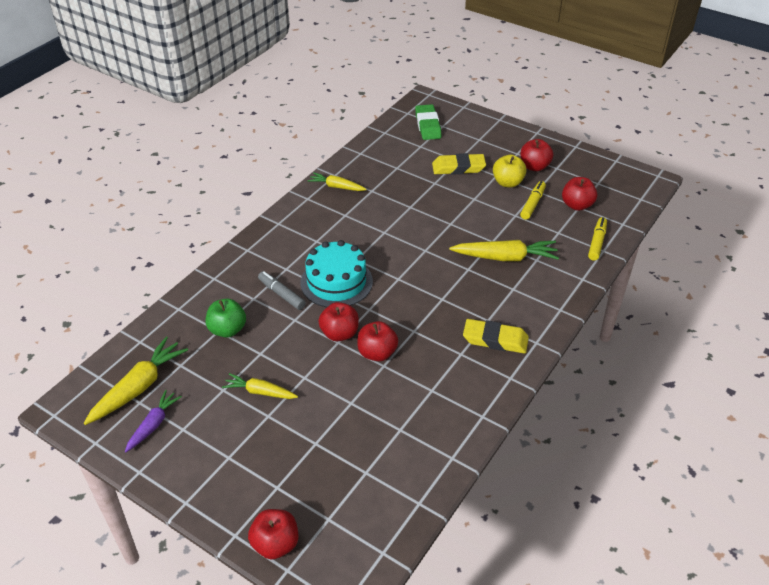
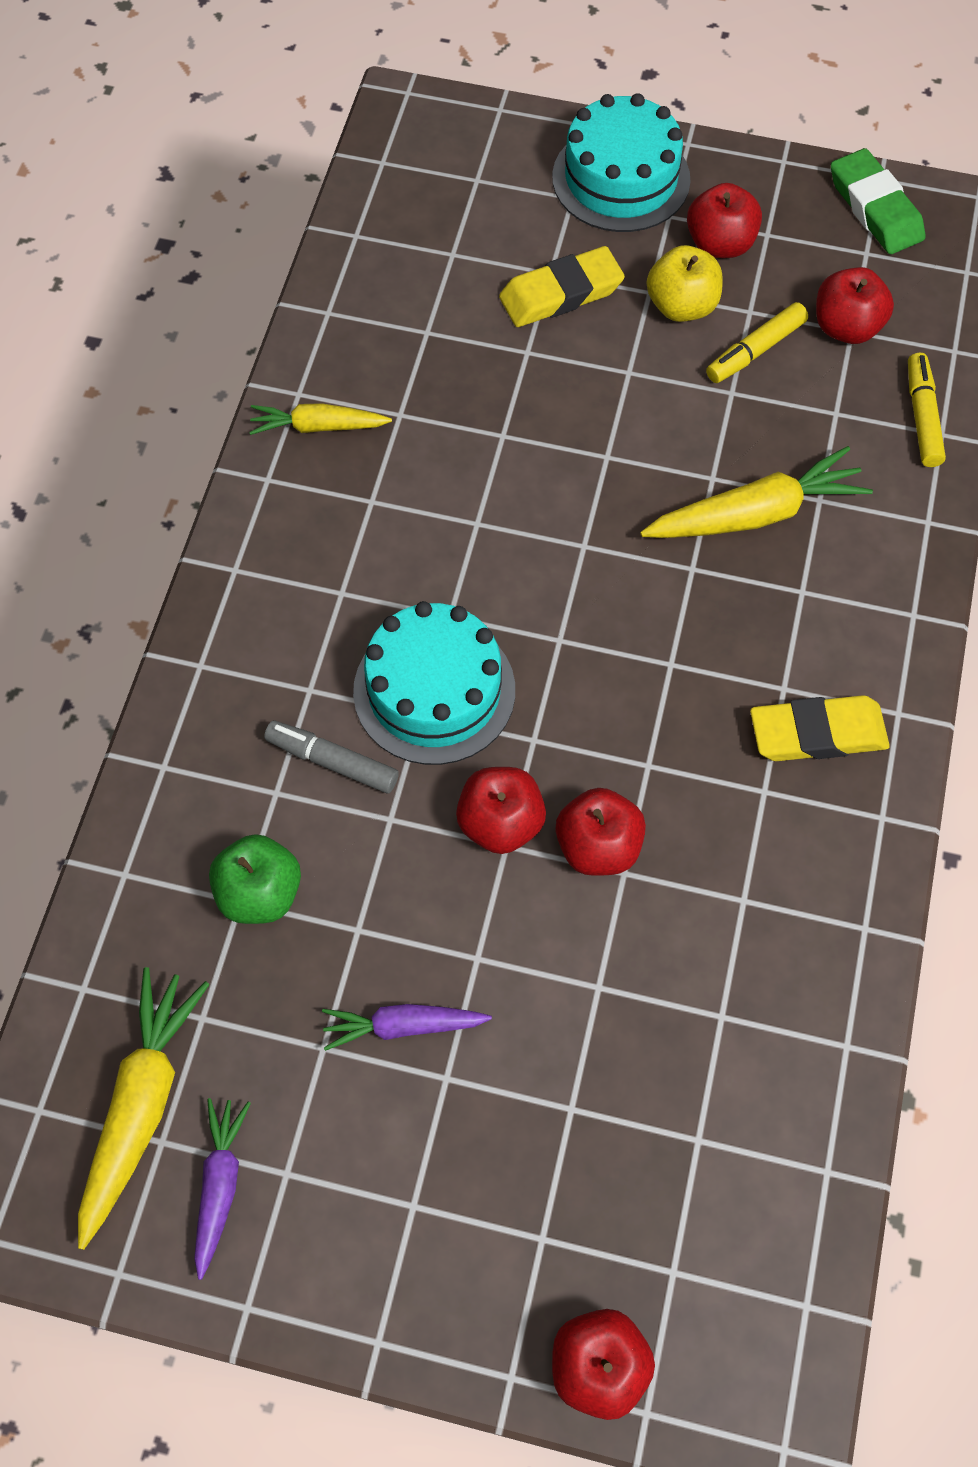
camera: 20 degrees left, 20 degrees up
yellow carrot [222,373,298,399] -> purple carrot [322,1004,492,1051]
green eraser [415,104,442,140] -> green eraser moved to [831,148,926,254]
yellow marker [520,181,546,220] -> yellow marker turned 135 degrees counterclockwise [706,302,808,383]
none -> turquoise cake [552,93,691,232]

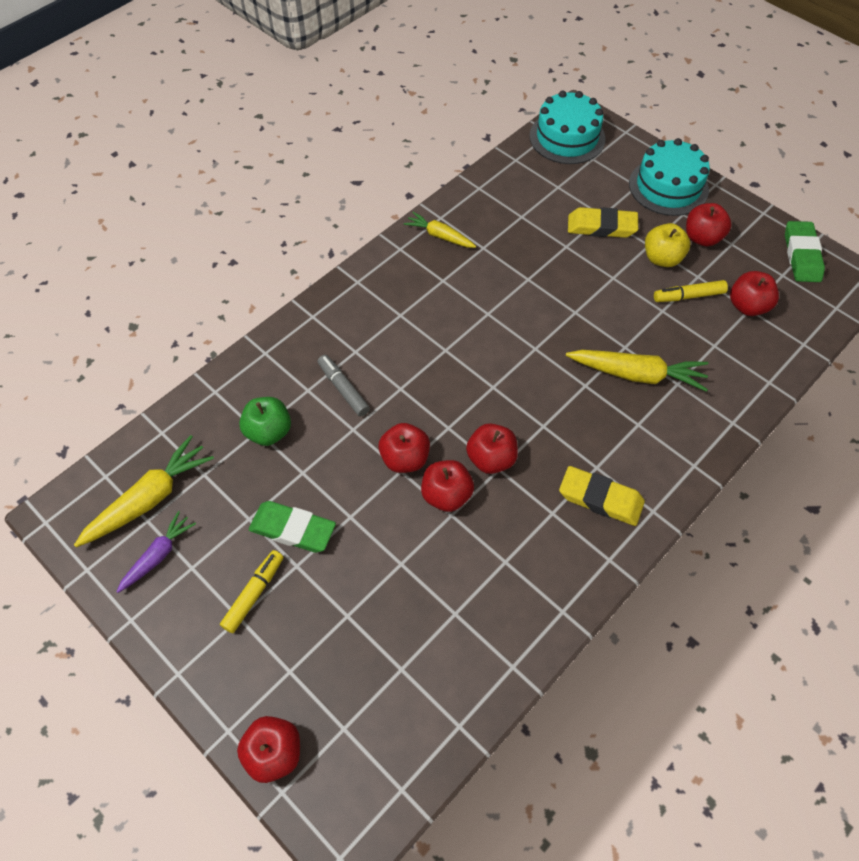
camera: 30 degrees right, 5 degrees down
purple carrot [322,1004,492,1051] -> green eraser [249,501,336,553]
turquoise cake [353,601,515,765] -> turquoise cake moved to [530,91,605,164]
yellow marker [908,353,946,467] -> yellow marker moved to [220,550,283,633]
none -> red apple [466,423,518,474]

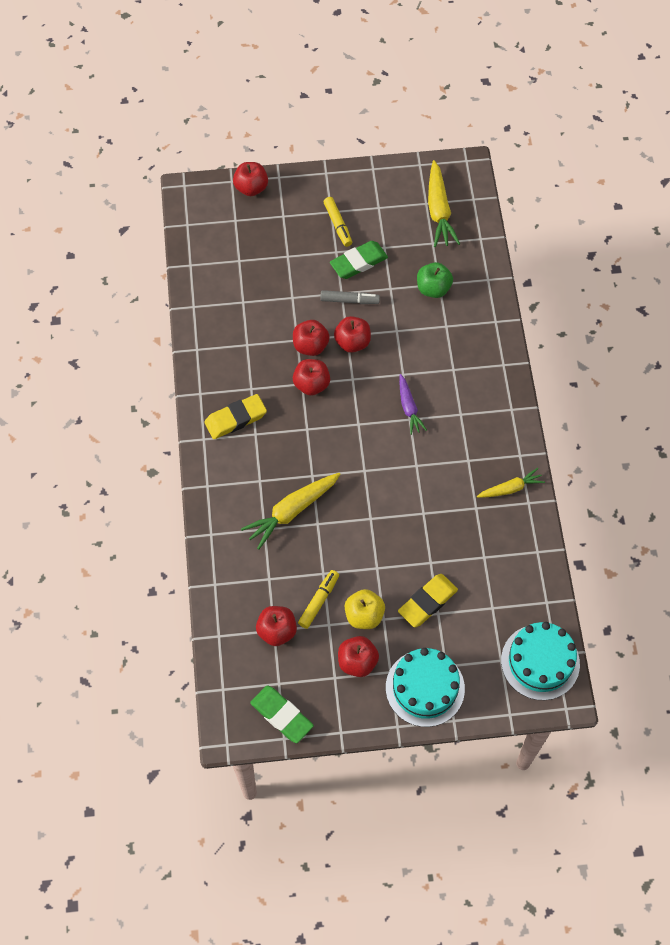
camera: 130 degrees right, 5 degrees up
purple carrot [116,511,196,593] -> purple carrot moved to [399,374,427,435]
grey marker [317,355,370,417] -> grey marker moved to [320,290,380,304]

